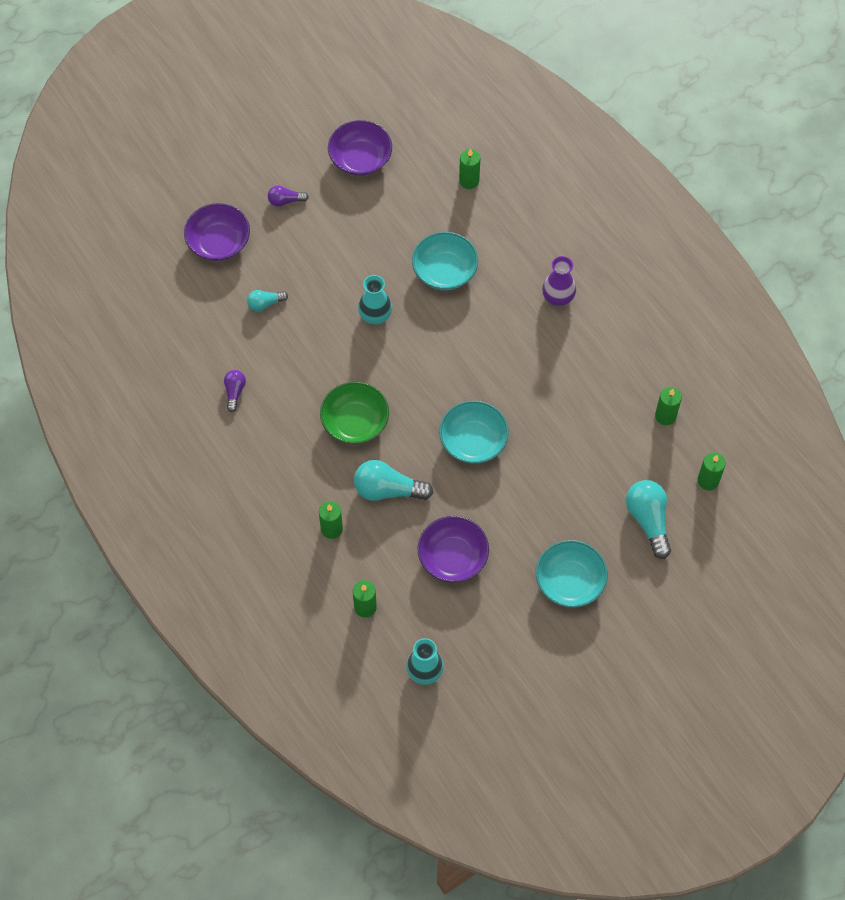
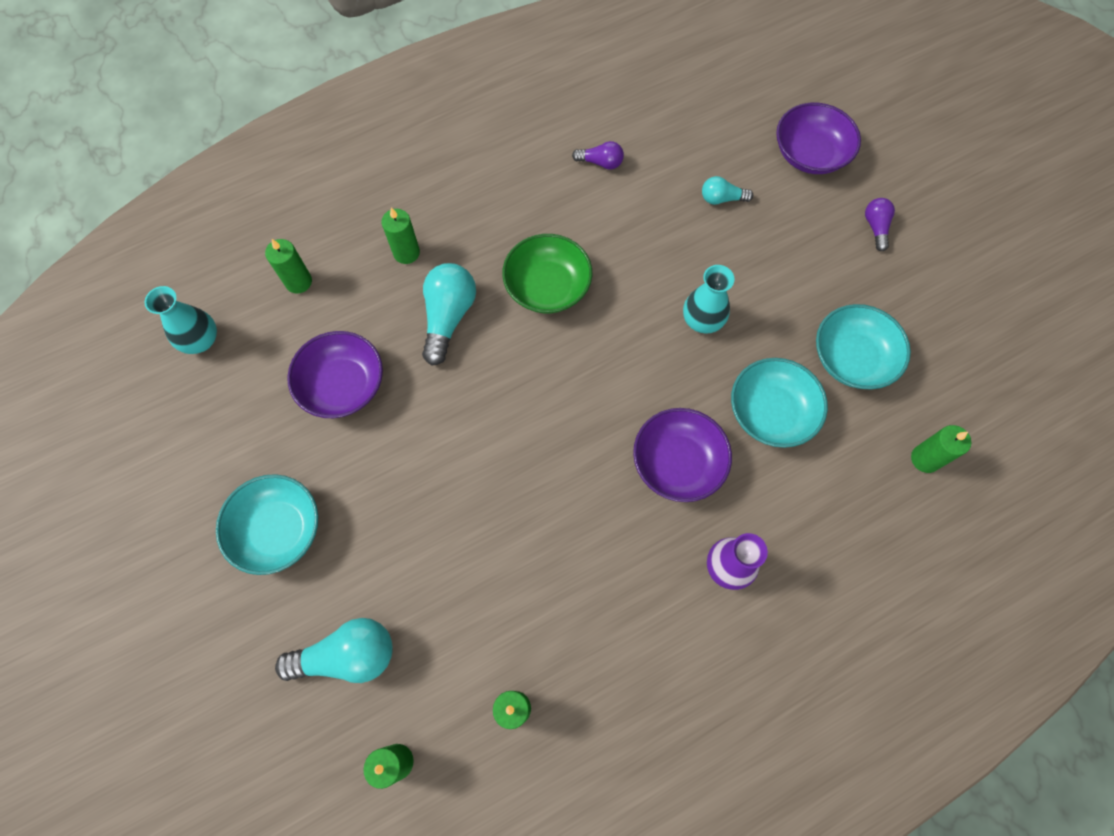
camera: 95 degrees right, 5 degrees up
turquoise light bulb [247,290,288,312] -> turquoise light bulb turned 75 degrees counterclockwise [702,176,753,205]
purple bowl [328,120,392,176] -> purple bowl moved to [633,408,732,502]
turquoise bowl [439,401,509,464] -> turquoise bowl moved to [816,304,911,390]

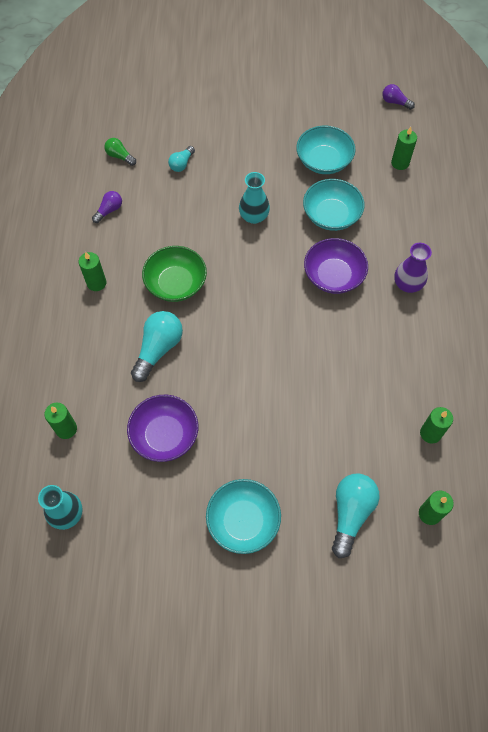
camera: 60 degrees left, 5 degrees down
green candle [382,207,420,264] -> green candle moved to [79,252,106,291]
turquoise light bulb [422,263,476,366] -> turquoise light bulb turned 75 degrees clockwise [131,311,183,382]
purple bowl [776,103,861,174] -> none
purple light bulb [865,198,895,251] -> purple light bulb moved to [382,84,415,110]
none -> green light bulb [104,138,136,166]

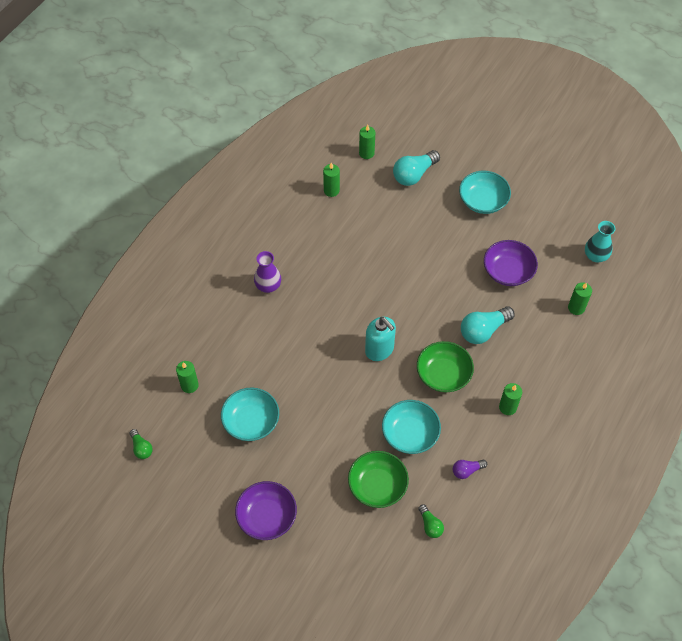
camera: 150 degrees left, 5 degrees down
turquoise light bulb [168,146,195,172] -> green bowl [348,451,409,508]
turquoise vase [239,172,270,224] -> none
turquoise bowl [303,179,365,231] -> turquoise bowl moved to [382,400,441,454]
purple bowl [304,238,368,294] -> purple bowl moved to [235,481,297,540]
purple light bulb [382,84,415,110] -> green light bulb [130,429,153,459]
none -> turquoise soap dispenser [365,317,396,361]

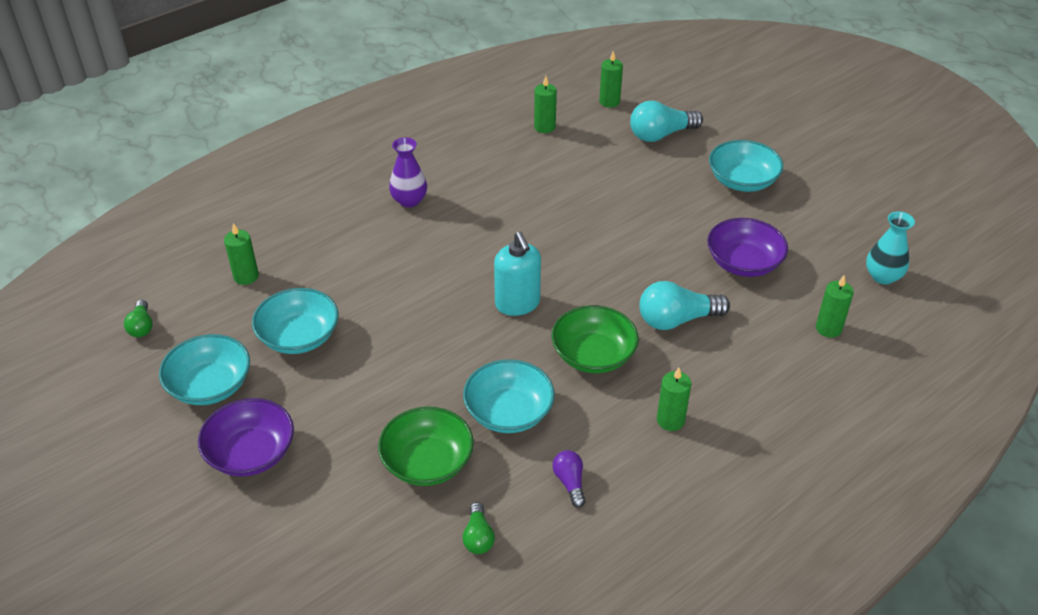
camera: 20 degrees right, 15 degrees down
purple light bulb [453,460,487,479] -> purple light bulb turned 75 degrees clockwise [552,450,586,508]
none -> turquoise bowl [159,334,250,405]

